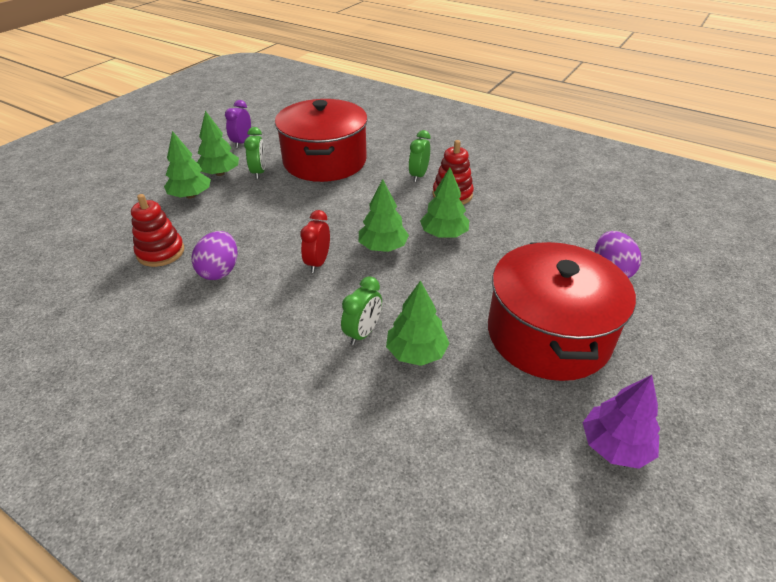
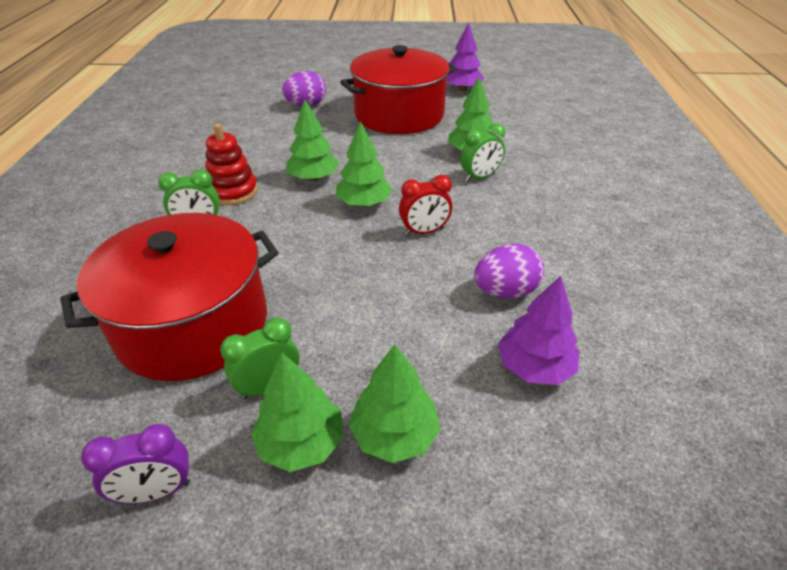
camera: 120 degrees left, 0 degrees up
red stacking toy [131,194,184,267] -> purple tree [498,276,579,385]
green clock [341,276,382,345] -> green clock turned 150 degrees clockwise [460,123,505,182]

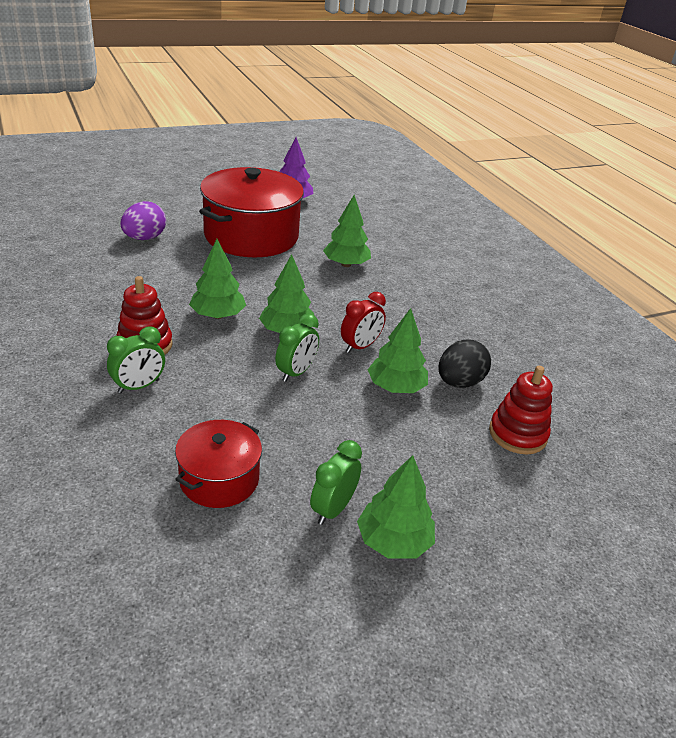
camera: 30 degrees left, 5 degrees down
red pot [60,213,279,381] -> red pot [175,420,262,508], size x0.53
purple clock [81,424,190,504] -> none
green tree [349,345,440,463] -> green tree moved to [368,308,428,393]
green clock [460,123,505,182] -> green clock moved to [275,313,319,382]
purple egg [474,244,544,298] -> black egg [438,339,491,388]
purple tree [498,276,579,385] -> red stacking toy [489,366,553,454]

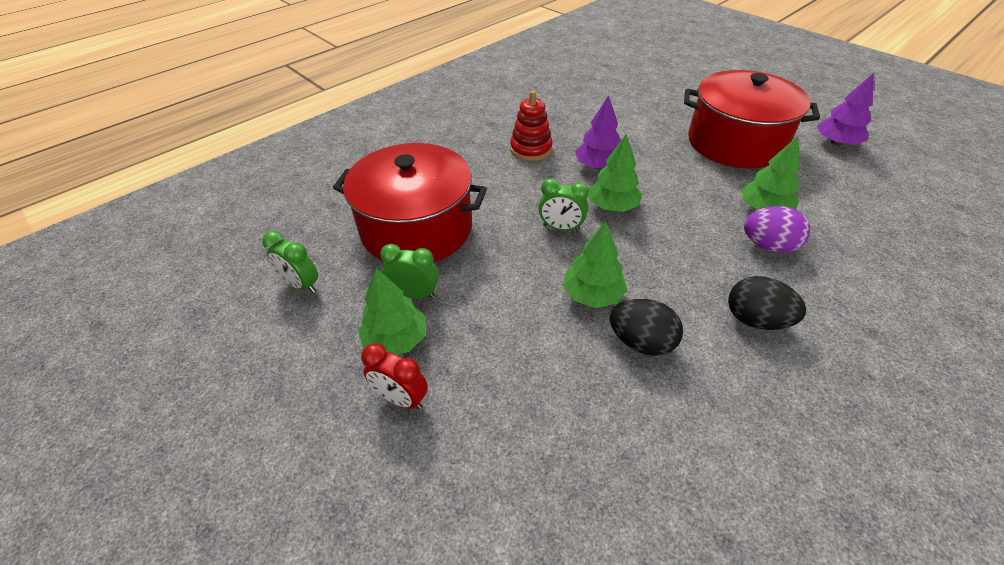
camera: 75 degrees right, 10 degrees up
green clock [107,327,165,394] -> green clock moved to [262,231,318,293]
purple egg [121,201,166,240] -> purple egg moved to [744,206,810,253]
red pot [175,420,262,508] -> red pot [333,143,487,263], size x1.89
green tree [189,239,246,319] -> purple tree [575,95,621,169]
red clock [341,292,386,353] -> red clock moved to [361,343,428,410]
red stacking toy [489,366,553,454] -> none
none -> black egg [728,276,806,330]

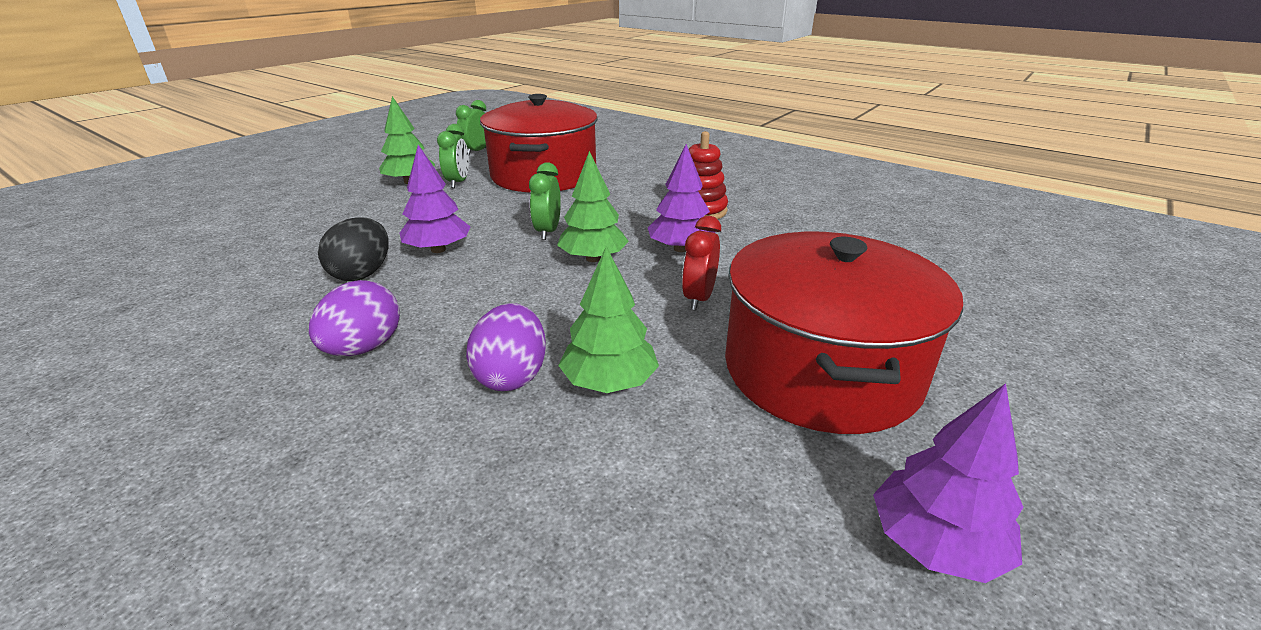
camera: 80 degrees right, 15 degrees down
red clock [361,343,428,410] -> red clock moved to [682,216,721,310]
green tree [563,221,628,308] -> purple tree [400,145,471,253]
black egg [728,276,806,330] -> purple egg [309,280,400,356]

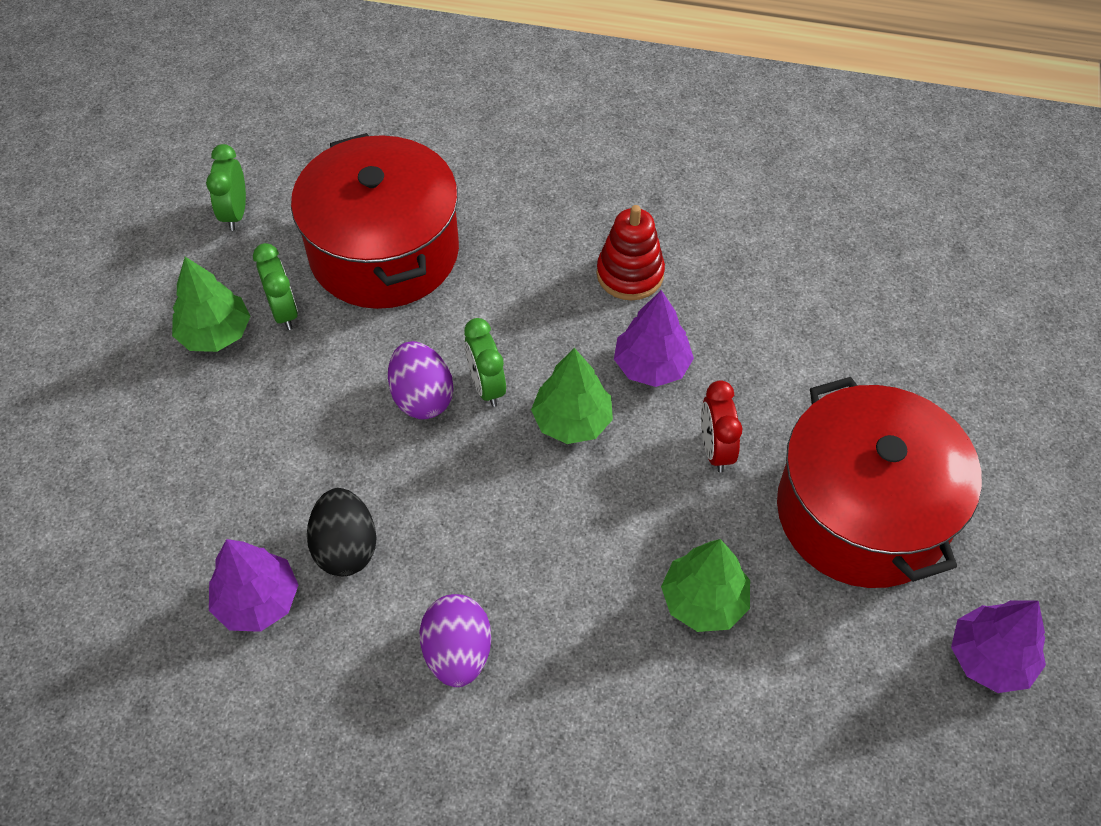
camera: 25 degrees left, 25 degrees up
purple tree [400,145,471,253] -> purple tree moved to [209,539,298,632]
purple egg [466,303,546,391] -> purple egg moved to [388,341,454,419]

